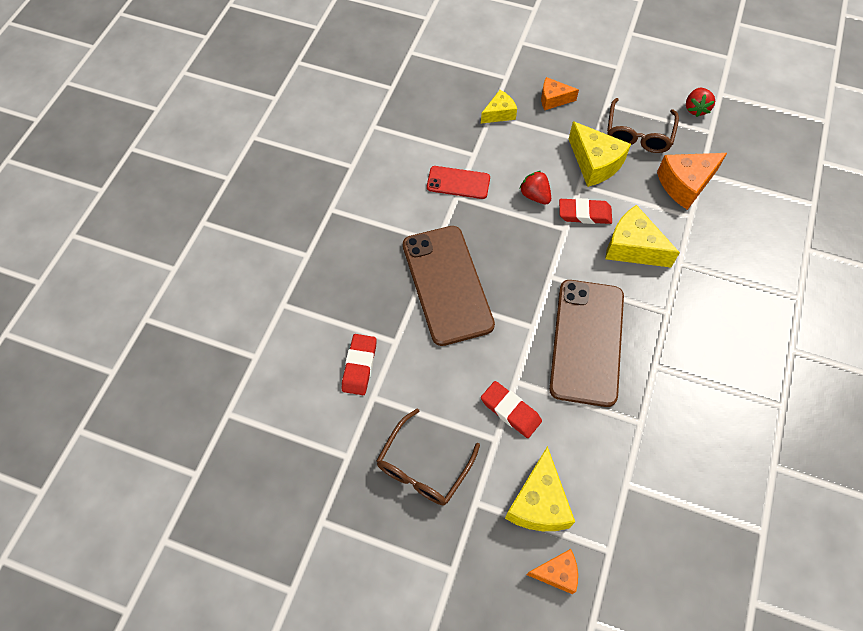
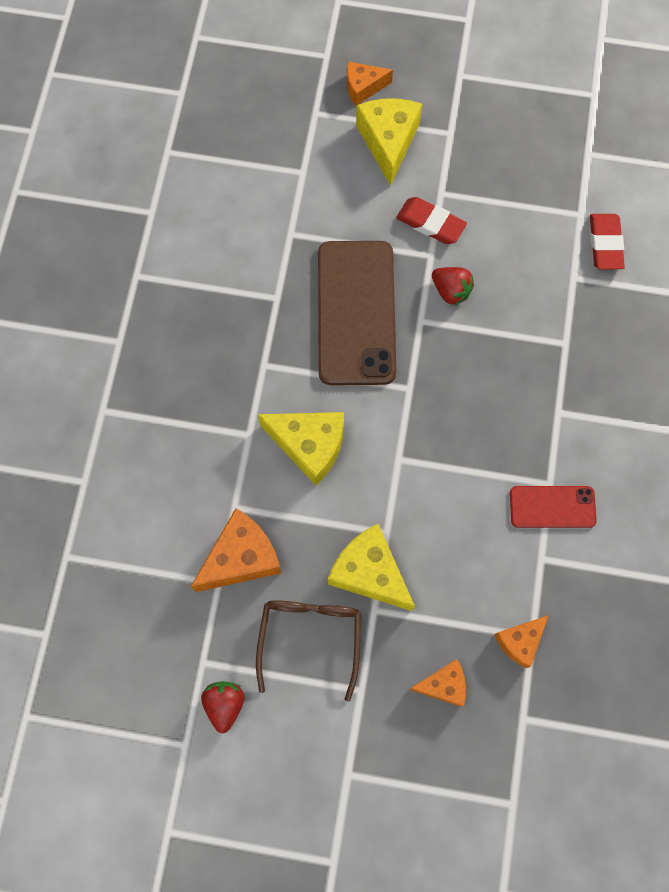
camera: 170 degrees right, 10 degrees up
brown glasses [376,408,480,505] -> none
brown phone [403,226,495,346] -> none
yellow cheese [481,90,517,123] -> orange cheese [495,615,549,668]
red strawberry [520,171,551,205] -> red strawberry moved to [432,267,474,306]
red eraser [559,198,612,224] -> none

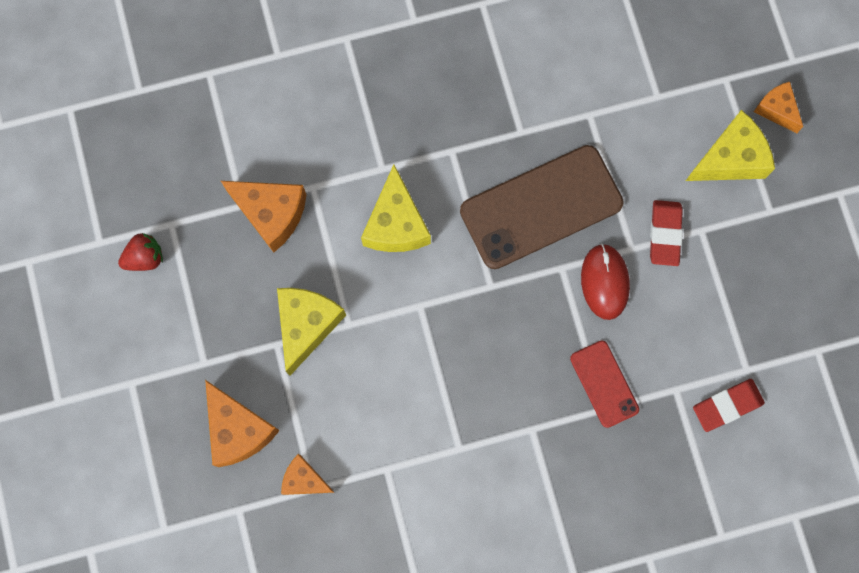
camera: 65 degrees right, 5 degrees up
brown glasses [256,600,361,702] -> none
orange cheese [409,659,466,707] -> orange cheese [205,380,280,467], size x1.66
red strawberry [432,267,474,306] -> red mouse [581,243,630,320]
red phone [510,486,597,528] -> red phone moved to [570,340,639,428]

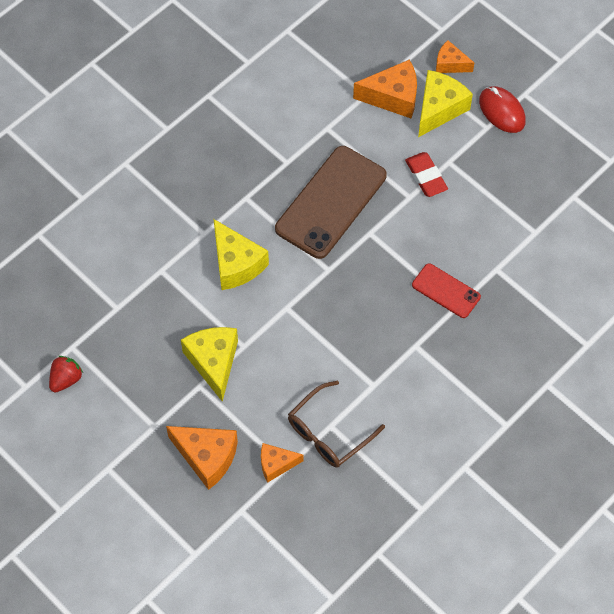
camera: 30 degrees left, 15 degrees down
orange cheese [221,181,306,252] -> orange cheese moved to [353,60,417,118]
red mouse [581,243,630,320] -> red mouse moved to [479,86,526,133]
red eraser [693,379,765,432] -> none
none -> brown glasses [288,380,385,468]

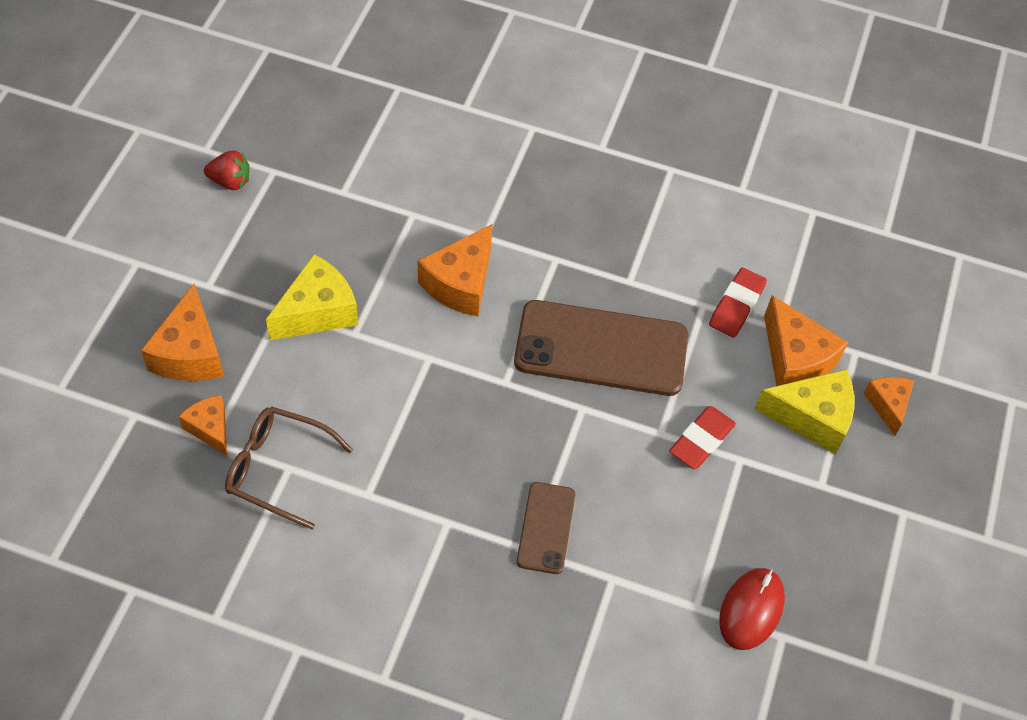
camera: 60 degrees right, 5 degrees down
yellow cheese [214,219,269,290] -> orange cheese [418,225,492,316]
red phone [412,263,481,318] -> brown phone [517,482,575,574]
red mouse [479,86,526,133] -> red mouse moved to [719,568,785,650]
none -> red eraser [709,268,767,337]

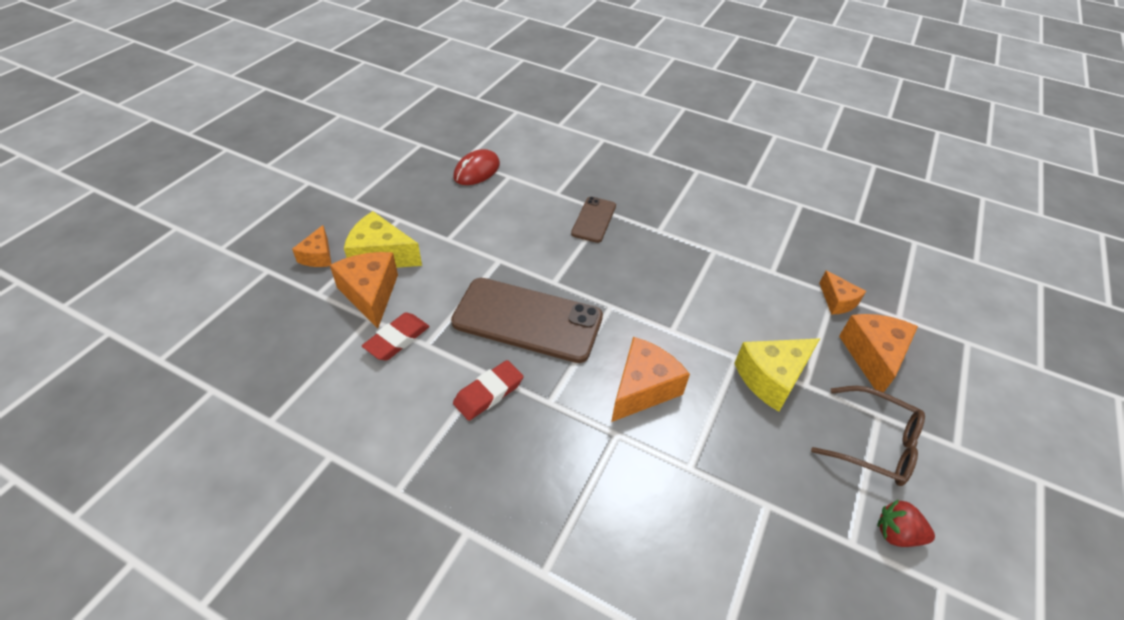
camera: 170 degrees left, 10 degrees down
brown glasses [225,406,353,529] -> brown glasses moved to [811,386,925,486]
red eraser [669,406,736,469] -> red eraser moved to [453,360,523,421]

